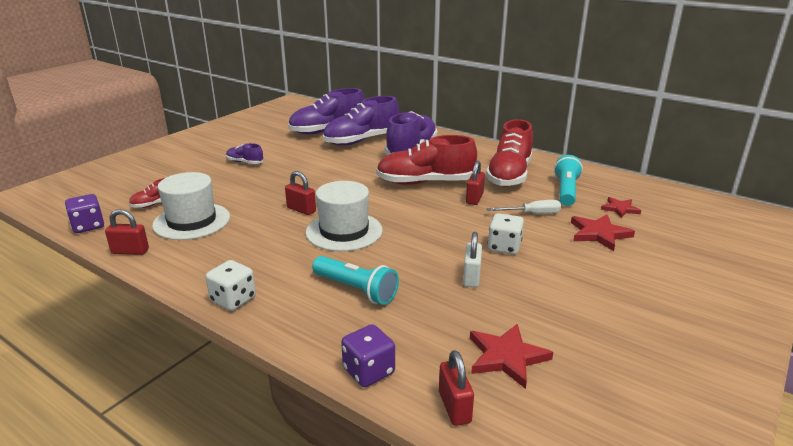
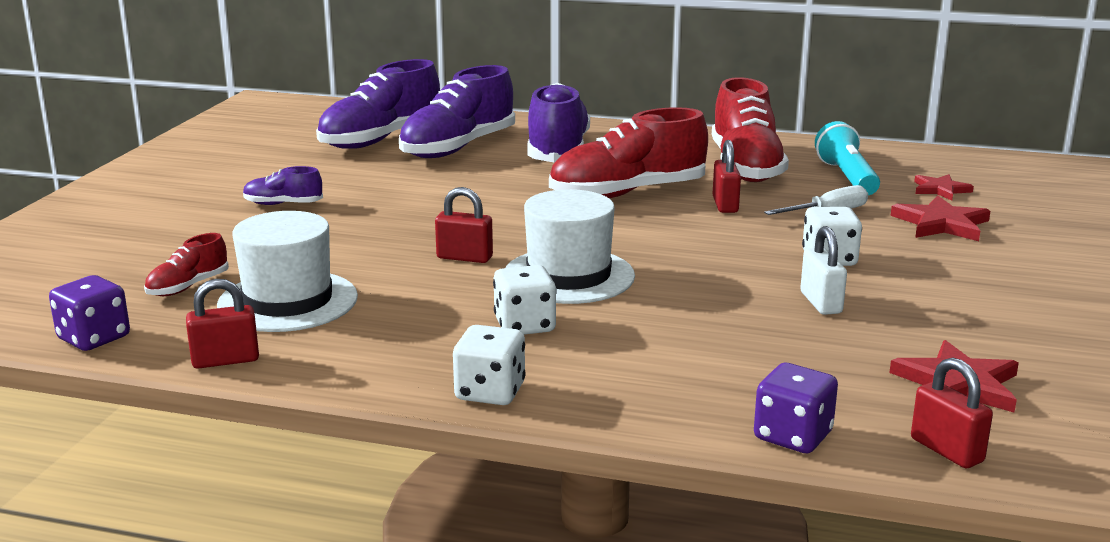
camera: 20 degrees left, 5 degrees down
turquoise flashlight [312,256,399,305] -> none
none -> white dice [493,265,557,335]

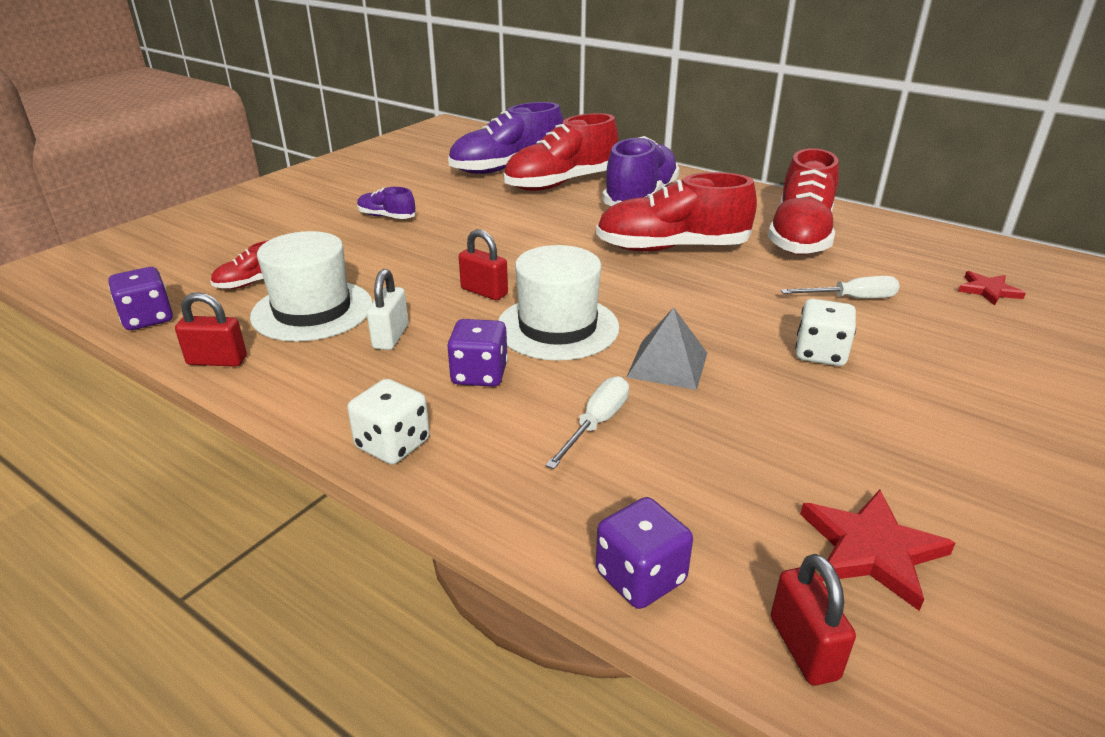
camera: 20 degrees right, 10 degrees up
purple shoe [399,65,515,158] -> red shoe [503,113,618,191]
white dice [493,265,557,335] -> purple dice [447,319,508,387]
red padlock [712,140,741,213] -> none
white padlock [800,226,847,315] -> white padlock moved to [367,269,408,350]
turquoise flashlight [815,121,880,195] -> none
red star [891,195,990,241] -> none
none -> white screwdriver [545,376,629,469]
none -> grey pyramid [627,307,707,390]

